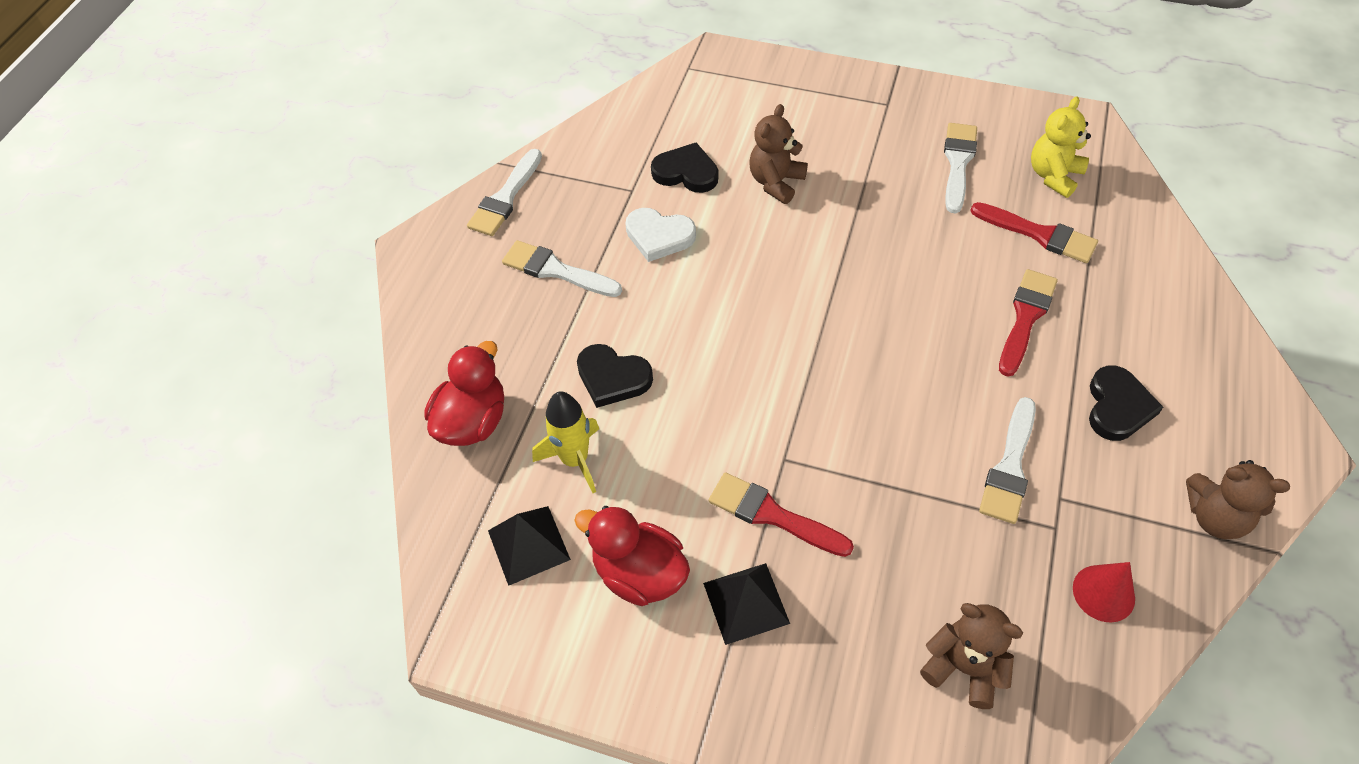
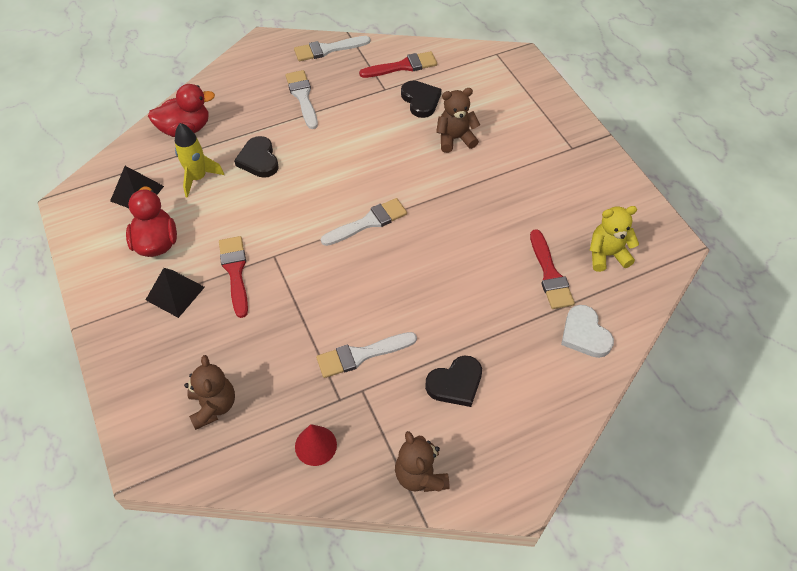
camera: 45 degrees right, 0 degrees up
white heart [625,208,696,262] -> white heart moved to [561,305,614,358]
white brush [944,123,977,213] -> white brush moved to [321,198,407,246]
red brush [999,269,1058,377] -> red brush moved to [359,51,437,78]

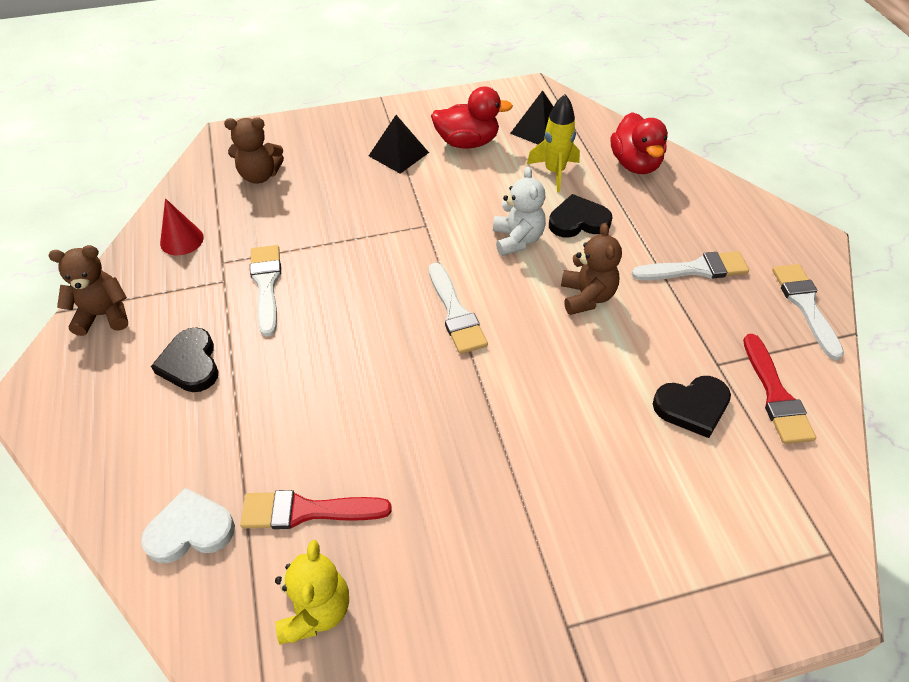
camera: 100 degrees right, 5 degrees down
red brush [219,236,248,318] -> none
brown teddy bear [436,88,480,153] -> brown teddy bear moved to [561,223,622,315]
none -> white teddy bear [493,167,546,256]

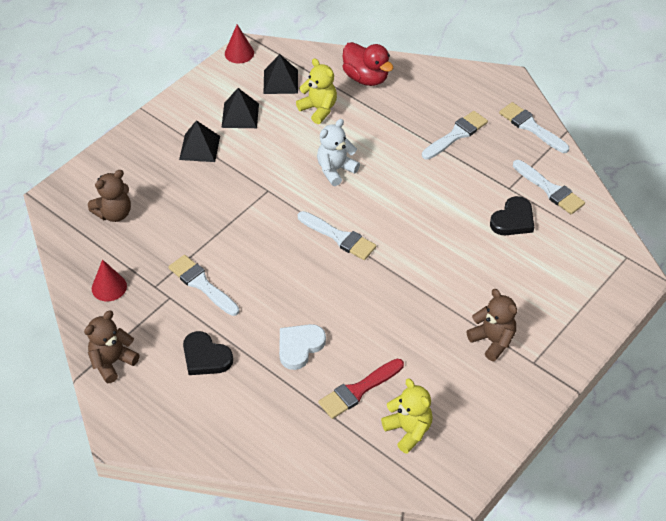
camera: 35 degrees left, 0 degrees up
white heart [141,488,235,563] -> white heart moved to [279,324,326,370]
red duck [431,87,513,149] -> black pyramid [222,88,259,128]
white teddy bear [493,167,546,256] -> white teddy bear turned 90 degrees counterclockwise [317,119,360,186]
yellow rocket [527,94,580,192] -> yellow teddy bear [296,58,337,124]
black heart [549,194,612,238] -> none
brown teddy bear [561,223,622,315] -> brown teddy bear moved to [466,289,517,361]
red brush [743,334,816,444] -> white brush [513,160,585,214]
none -> red cone [225,24,254,64]

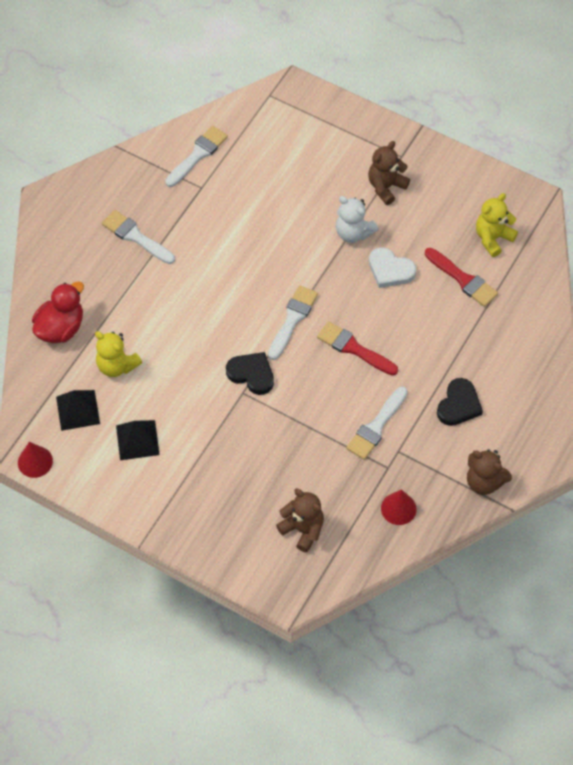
camera: 100 degrees left, 10 degrees up
black pyramid [179,120,220,162] -> none
white heart [279,324,326,370] -> white heart moved to [369,247,416,288]
yellow teddy bear [296,58,337,124] -> yellow teddy bear turned 90 degrees counterclockwise [95,331,142,377]
white teddy bear [317,119,360,186] -> white teddy bear moved to [336,196,378,243]
black heart [490,196,534,235] -> black heart moved to [226,352,274,395]
white brush [499,102,569,153] -> none
none -> red brush [317,321,398,376]

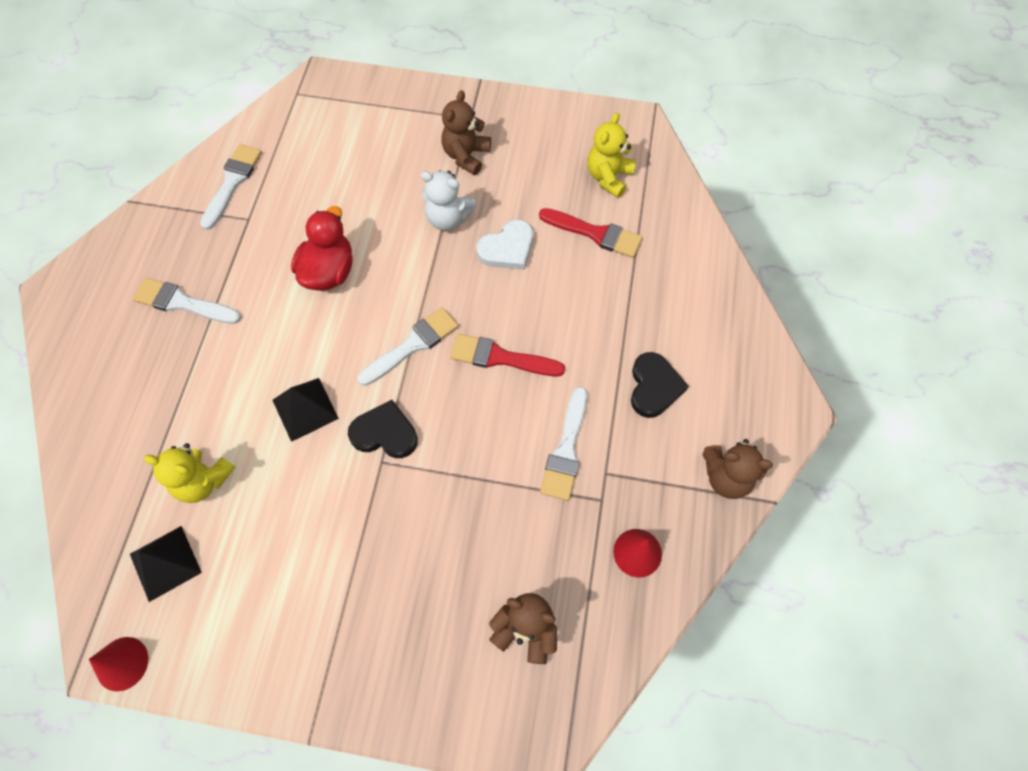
camera: 20 degrees left, 5 degrees up
red duck [32,281,84,343] -> red duck moved to [291,206,353,291]
black pyramid [116,420,160,460] -> black pyramid moved to [272,378,339,442]
white brush [268,285,318,360] -> white brush turned 45 degrees clockwise [357,307,459,386]
white heart [369,247,416,288] -> white heart turned 45 degrees counterclockwise [476,220,533,270]

